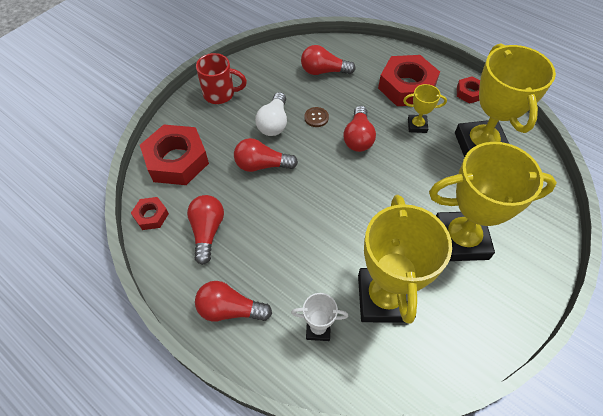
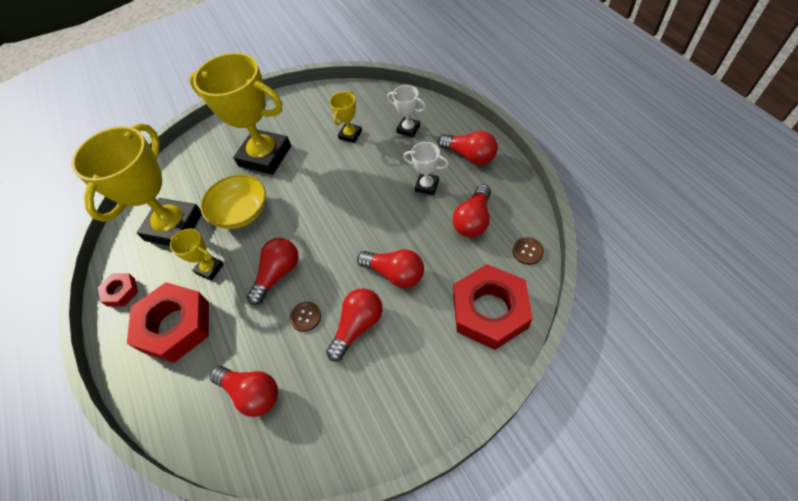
camera: 150 degrees left, 0 degrees up
red nut [131,197,169,230] -> brown button [513,237,544,265]
red mug [196,53,247,104] -> none
white light bulb [255,92,287,136] -> red light bulb [326,288,383,361]
yellow trophy [358,195,452,323] -> yellow trophy [329,91,362,143], size x0.45
none -> yellow bowl [200,174,266,229]
none -> white trophy [403,142,449,195]

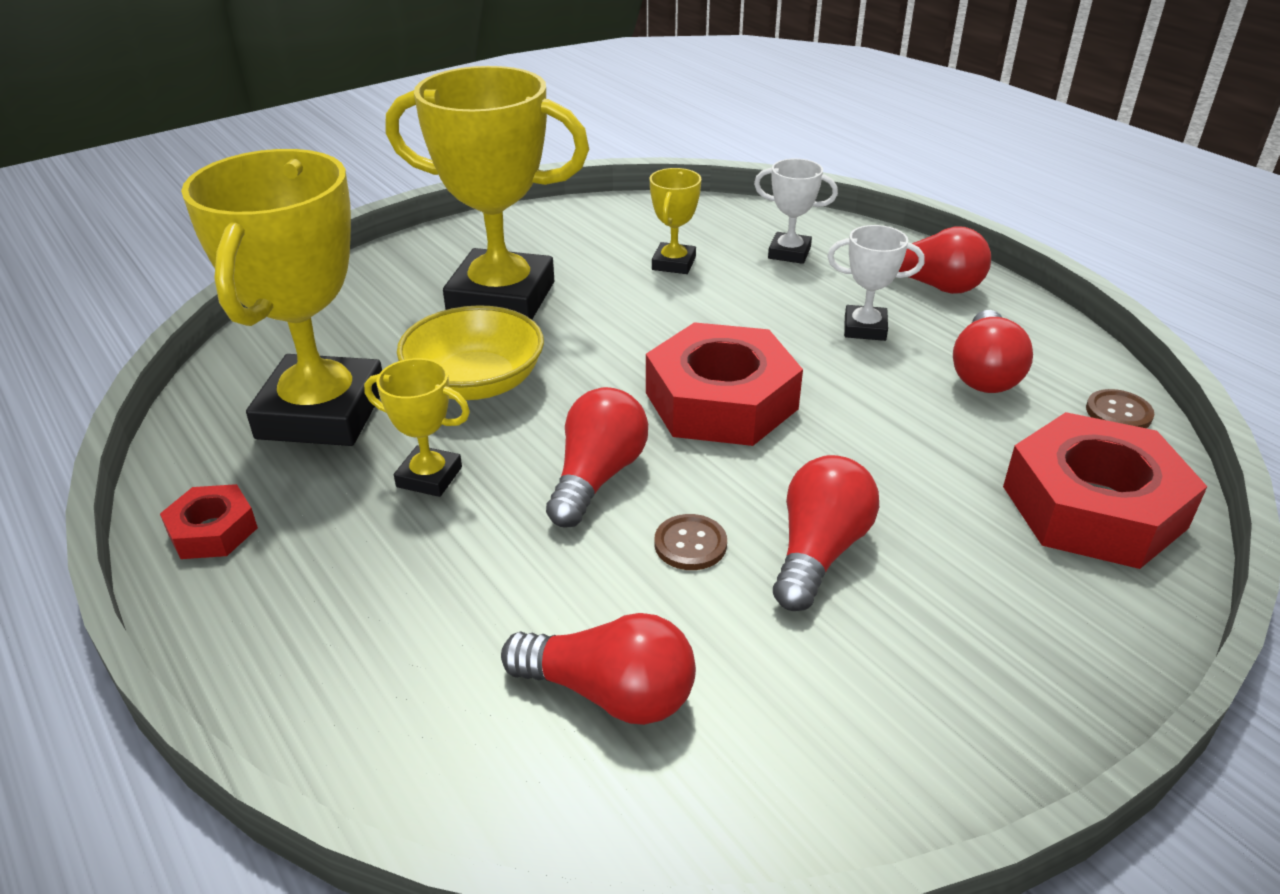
camera: 15 degrees left, 20 degrees down
red nut [127,282,209,363] -> red nut moved to [646,322,803,446]
red light bulb [357,249,424,288] -> none

